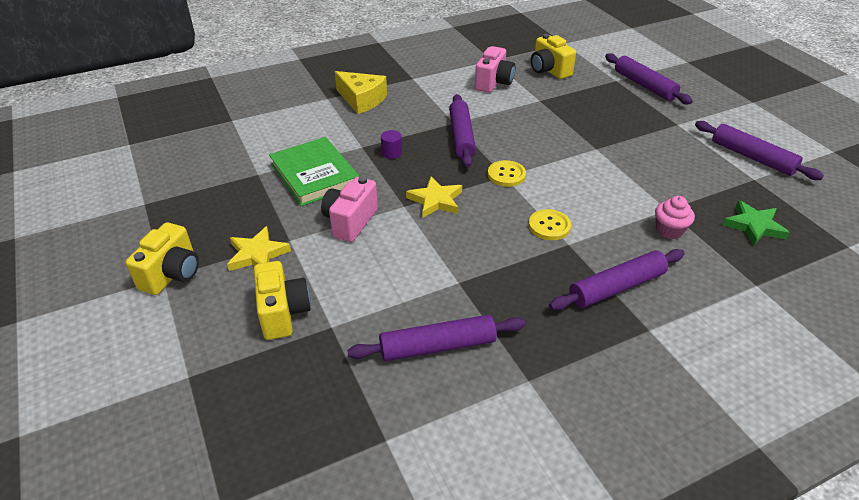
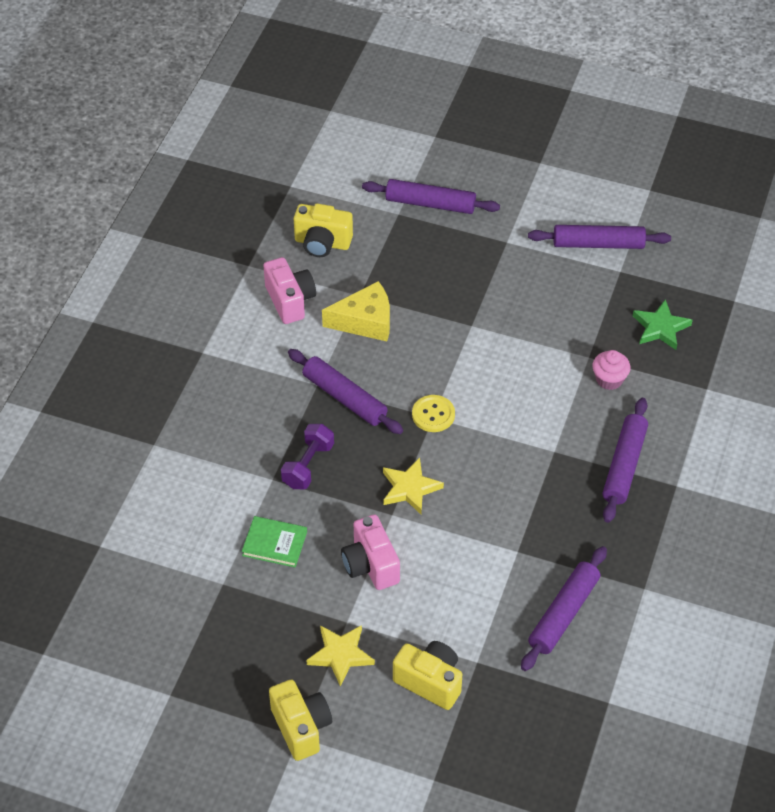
camera: 45 degrees left, 10 degrees up
green book [269,137,360,206] -> green book [242,516,307,567], size x0.59
yellow cheese [335,71,387,114] -> yellow cheese moved to [322,281,390,341]
purple cylinder [381,130,402,159] -> purple dumbbell [281,424,334,489]
yellow button [529,209,571,240] -> none

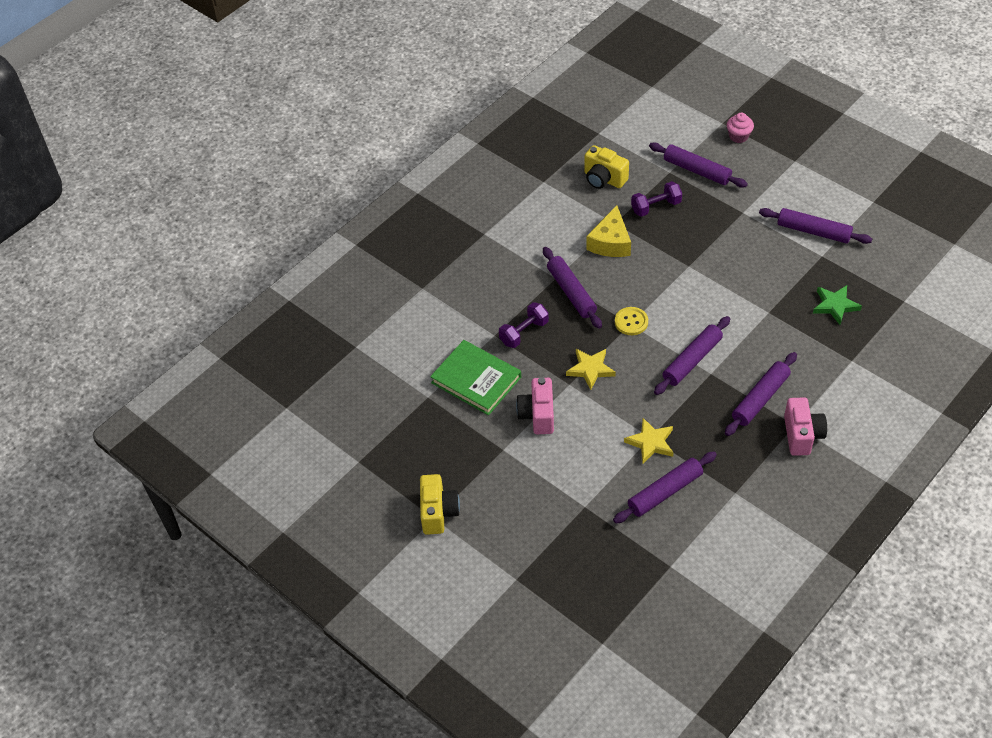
camera: 25 degrees right, 0 degrees up
green book [242,516,307,567] -> green book [430,340,521,415], size x1.70
pink camera [263,257,316,324] -> pink camera moved to [784,397,827,456]
yellow star [306,625,375,687] -> yellow star moved to [624,418,674,463]
yellow cheese [322,281,390,341] -> yellow cheese turned 90 degrees clockwise [586,205,631,257]
yellow camera [393,641,462,710] -> none
pink cupcake [592,350,631,390] -> pink cupcake moved to [727,113,754,143]
none -> purple dumbbell [631,181,682,217]
none -> purple rolling pin [654,316,730,395]

